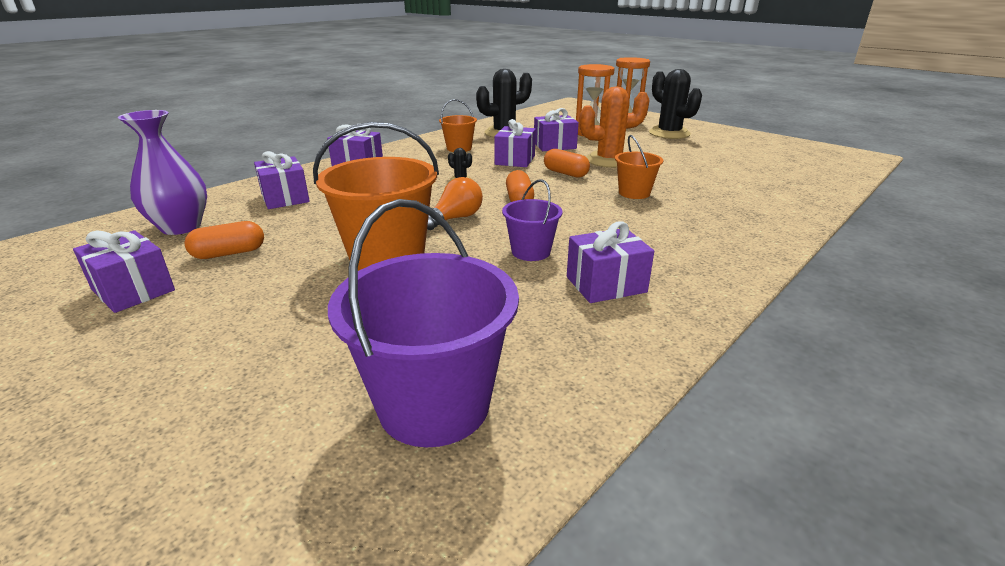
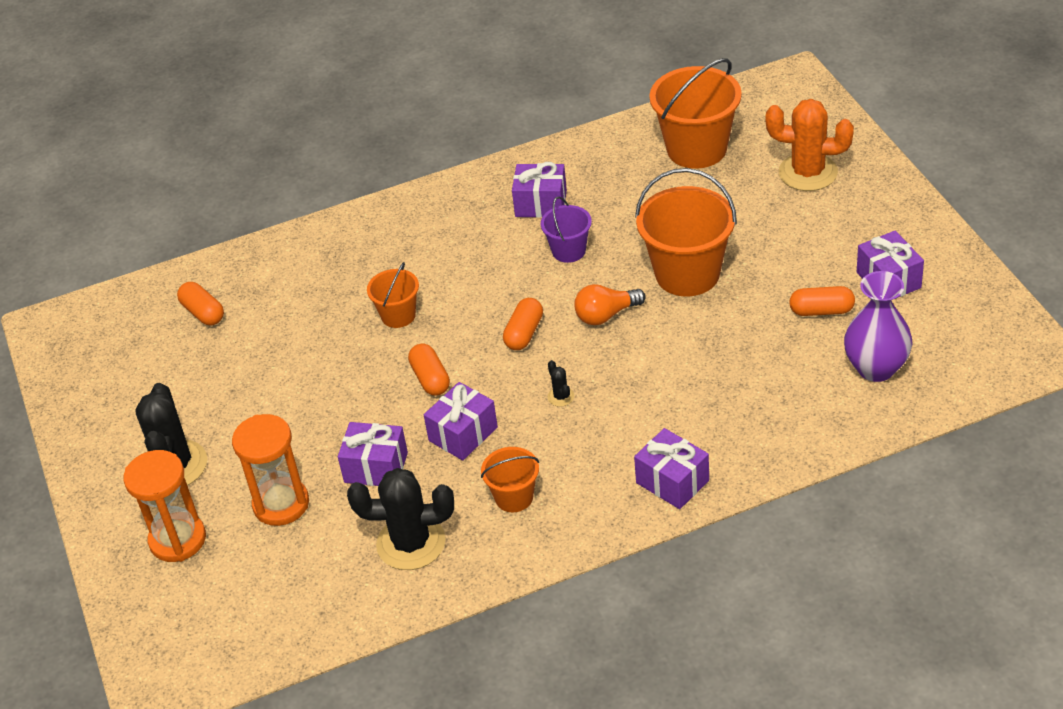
camera: 150 degrees left, 15 degrees up
purple gift [254,151,310,209] -> none
purple bucket [328,199,519,447] -> orange bucket [649,58,742,169]
orange cactus [579,87,650,168] -> orange cactus moved to [766,99,854,191]
none -> orange capsule [177,282,224,325]

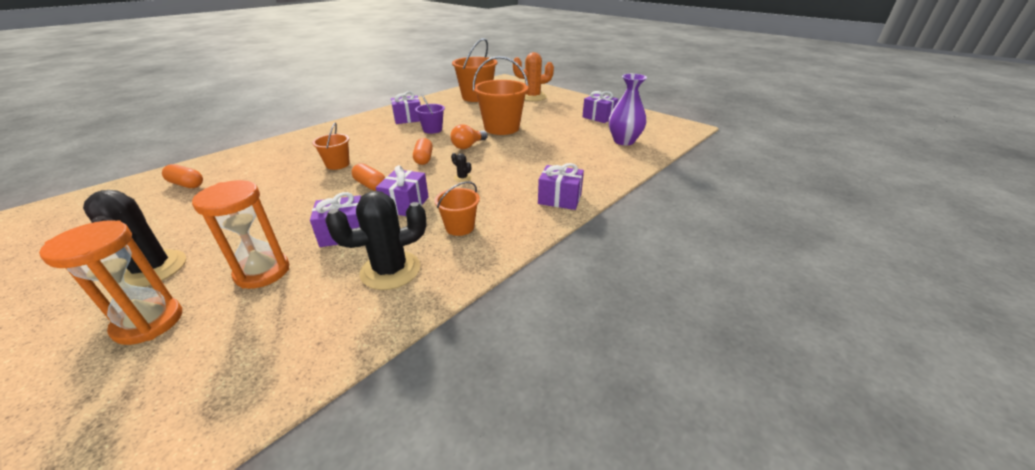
camera: 30 degrees left, 10 degrees down
orange capsule [789,286,855,316] -> none

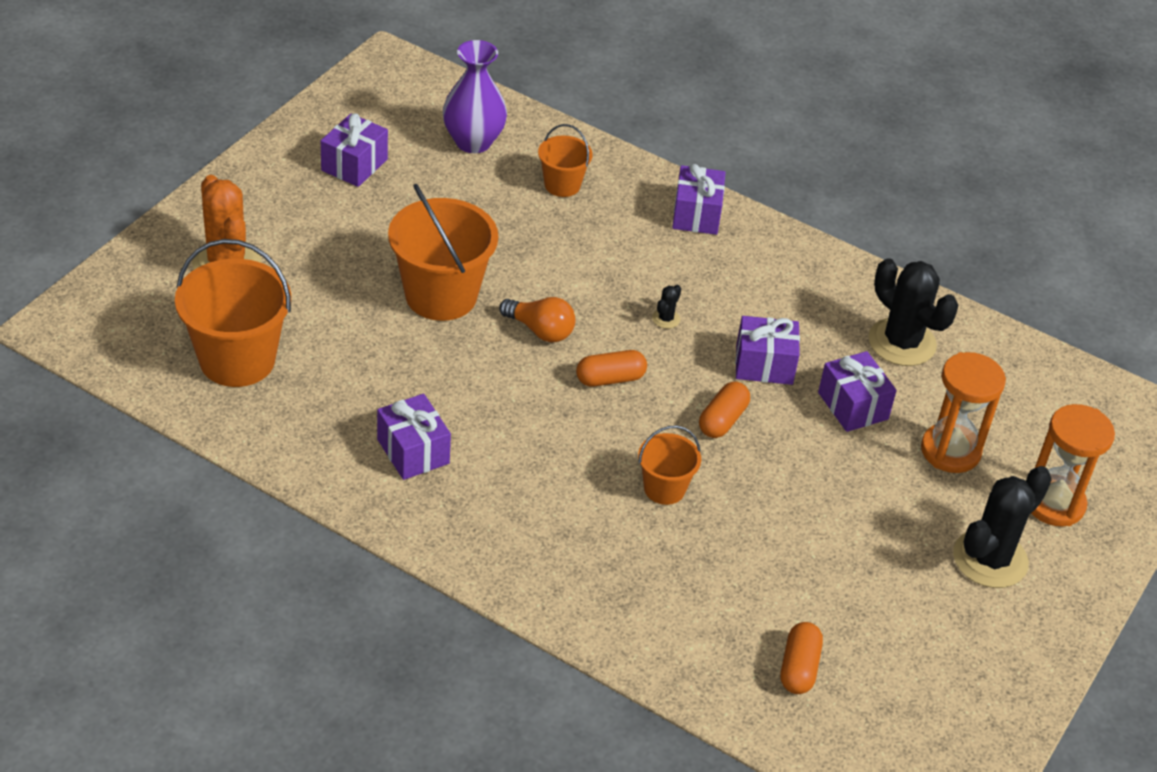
camera: 105 degrees left, 10 degrees up
purple bucket [415,94,445,134] -> none
orange bucket [435,181,480,236] -> orange bucket moved to [538,124,593,197]

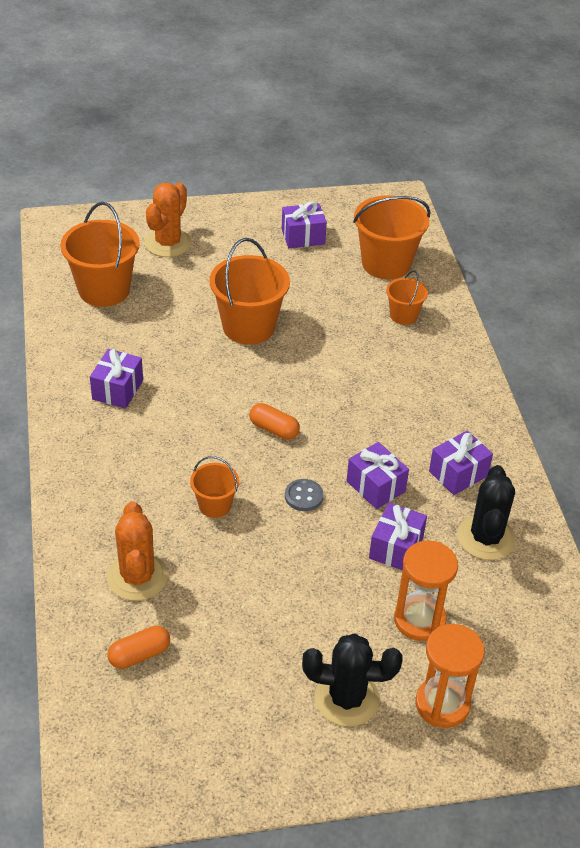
camera: 50 degrees right, 0 degrees up
purple vase [443,40,507,153] -> orange bucket [353,196,430,279]
orange light bulb [499,297,576,343] -> none
black cactus [652,285,681,329] -> none
purple gift [672,164,726,235] -> purple gift moved to [429,431,493,495]
orange capsule [699,381,750,438] -> grey button [285,479,324,511]
none -> orange cactus [107,501,168,601]

